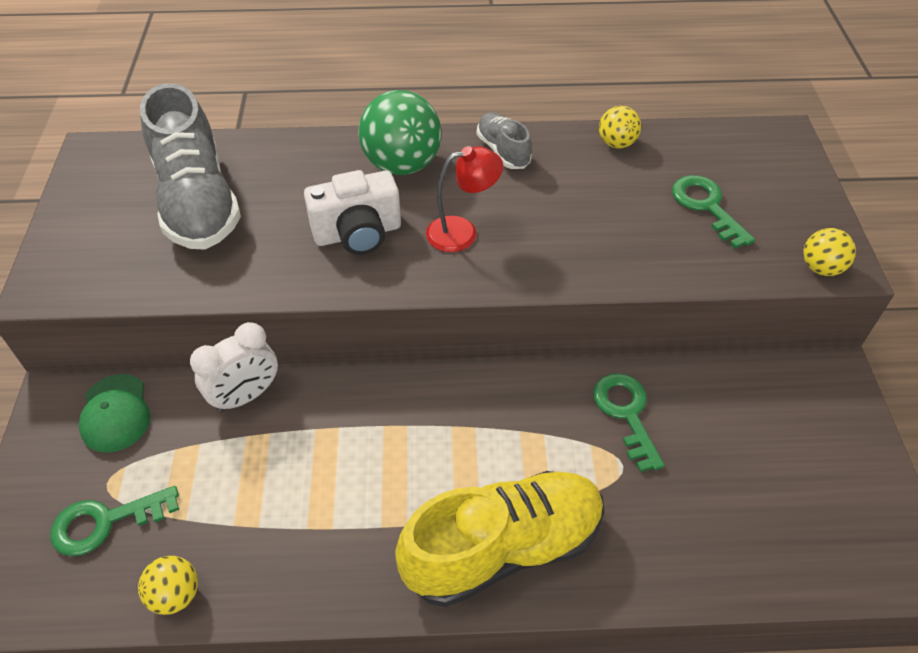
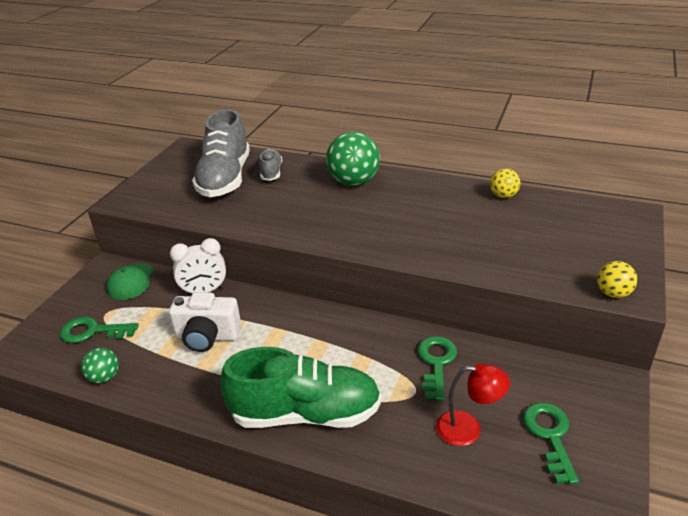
camera: 25 degrees right, 15 degrees down
yellow ball [138,556,198,615] -> green ball [81,348,119,383]
white camera [304,170,401,255] -> white camera moved to [169,292,241,352]
yellow shoe [395,471,604,607] -> green shoe [220,347,381,428]
red lamp [426,146,503,252] -> red lamp moved to [436,363,510,446]
grey shoe [477,112,532,169] -> grey shoe moved to [259,149,282,181]
green key [672,175,755,249] -> green key moved to [523,403,579,484]

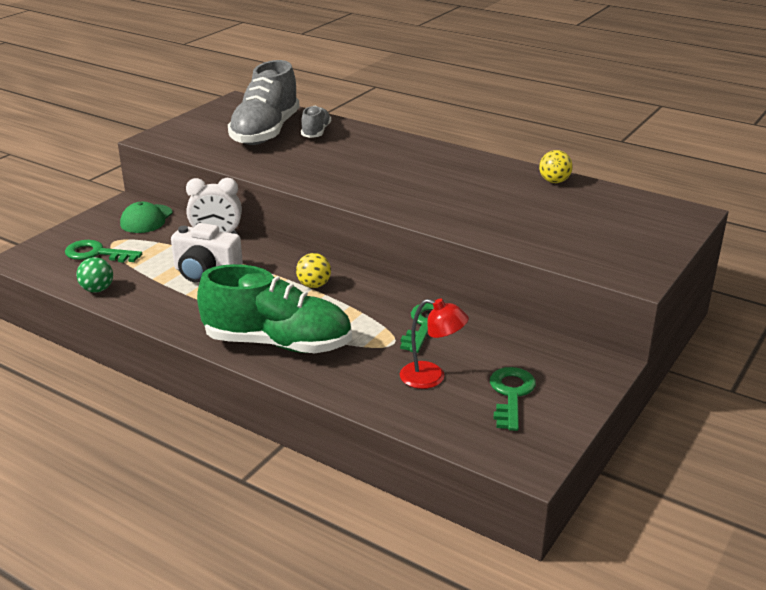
camera: 10 degrees right, 5 degrees down
green ball [326,132,380,186] -> none
yellow ball [597,261,637,298] -> yellow ball moved to [296,253,331,288]

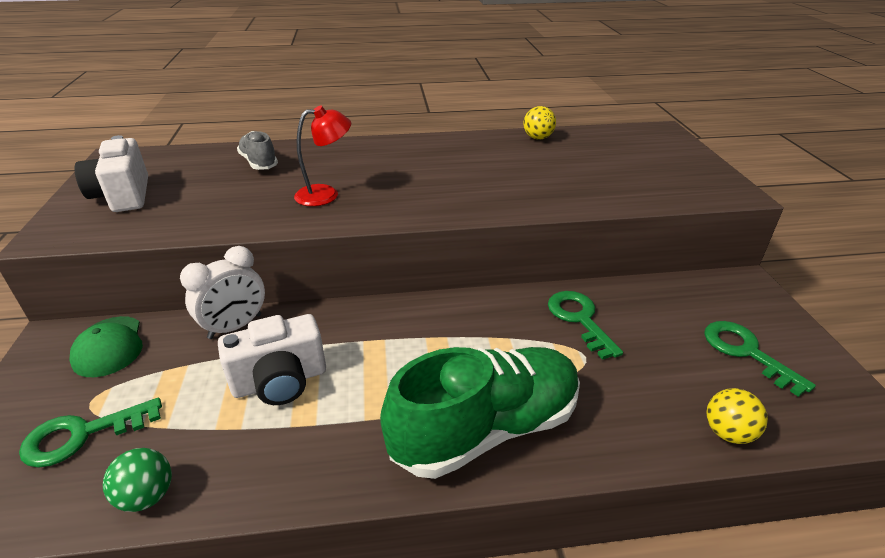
camera: 40 degrees left, 5 degrees up
grey shoe [228,60,300,145] -> none
yellow ball [296,253,331,288] -> yellow ball moved to [706,388,768,444]
red lamp [400,299,469,389] -> red lamp moved to [294,106,351,206]
none -> white camera [75,135,148,212]

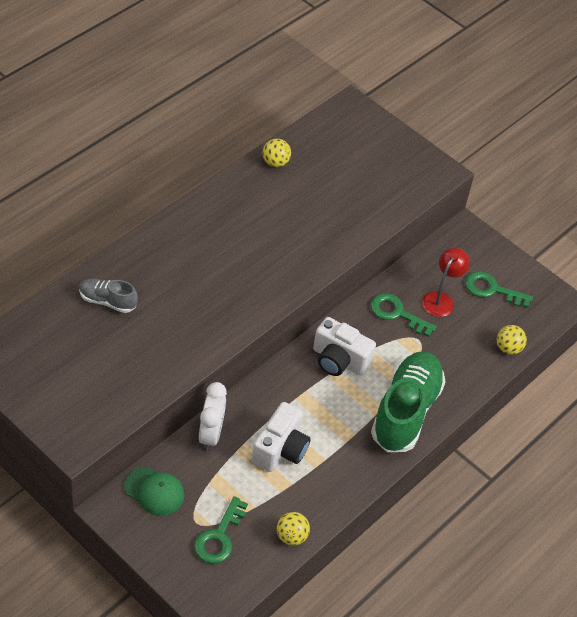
camera: 45 degrees left, 15 degrees up
white camera [75,135,148,212] -> white camera moved to [313,317,376,376]
green ball [103,448,172,512] -> yellow ball [277,512,310,546]
red lamp [294,106,351,206] -> red lamp moved to [422,248,470,317]

